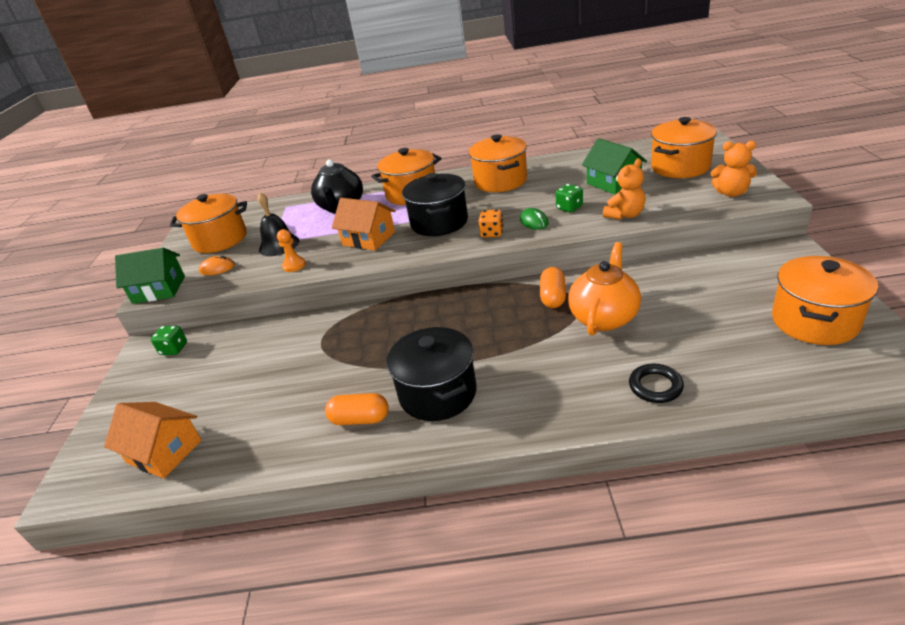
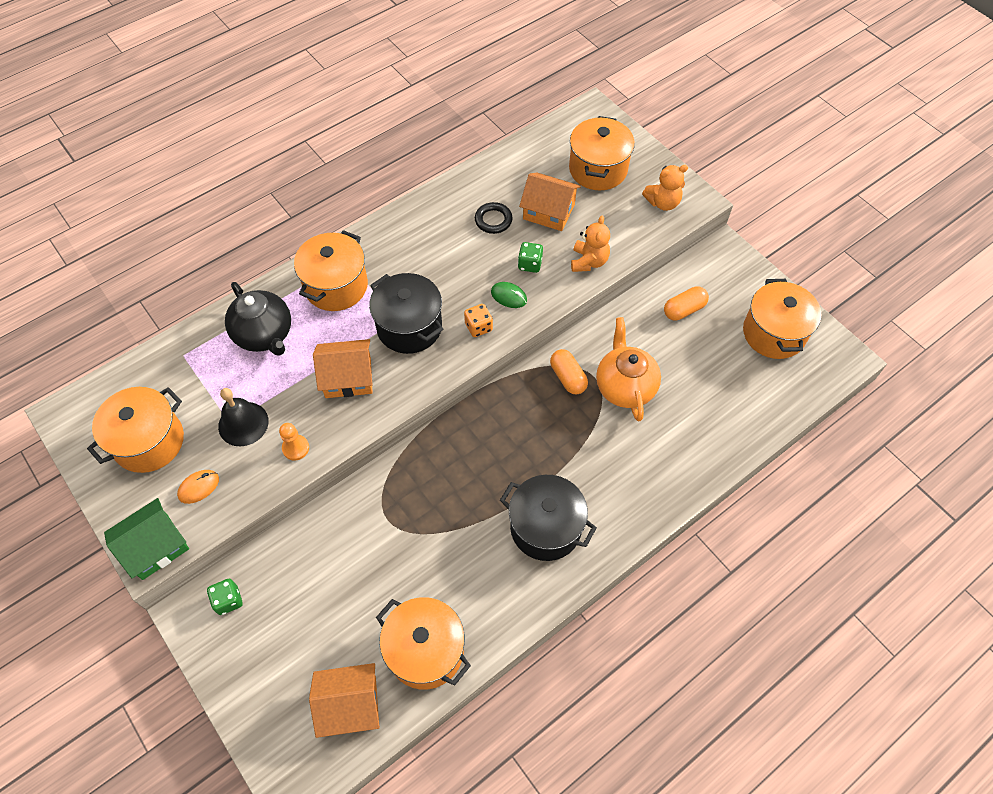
camera: 40 degrees left, 25 degrees up
orange capsule [325,393,389,425] -> orange capsule moved to [664,286,709,321]
orange pot [469,134,527,192] -> orange pot moved to [376,597,471,690]
green house [582,138,647,195] -> orange house [519,173,581,231]
black ring [629,364,684,403] -> black ring moved to [475,202,513,234]

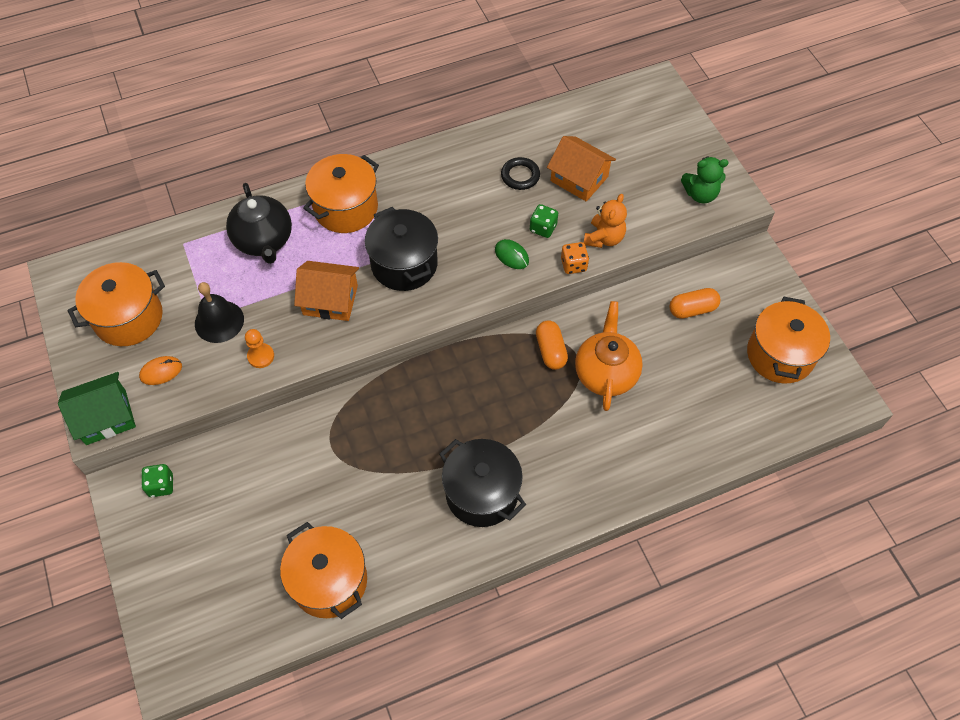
camera: 15 degrees right, 0 degrees up
orange house [309,663,380,738] -> none
orange dice [464,304,493,337] -> orange dice moved to [561,242,589,274]
orange pot [569,116,635,191] -> none
orange teddy bear [642,165,688,211] -> green teddy bear [681,156,728,203]

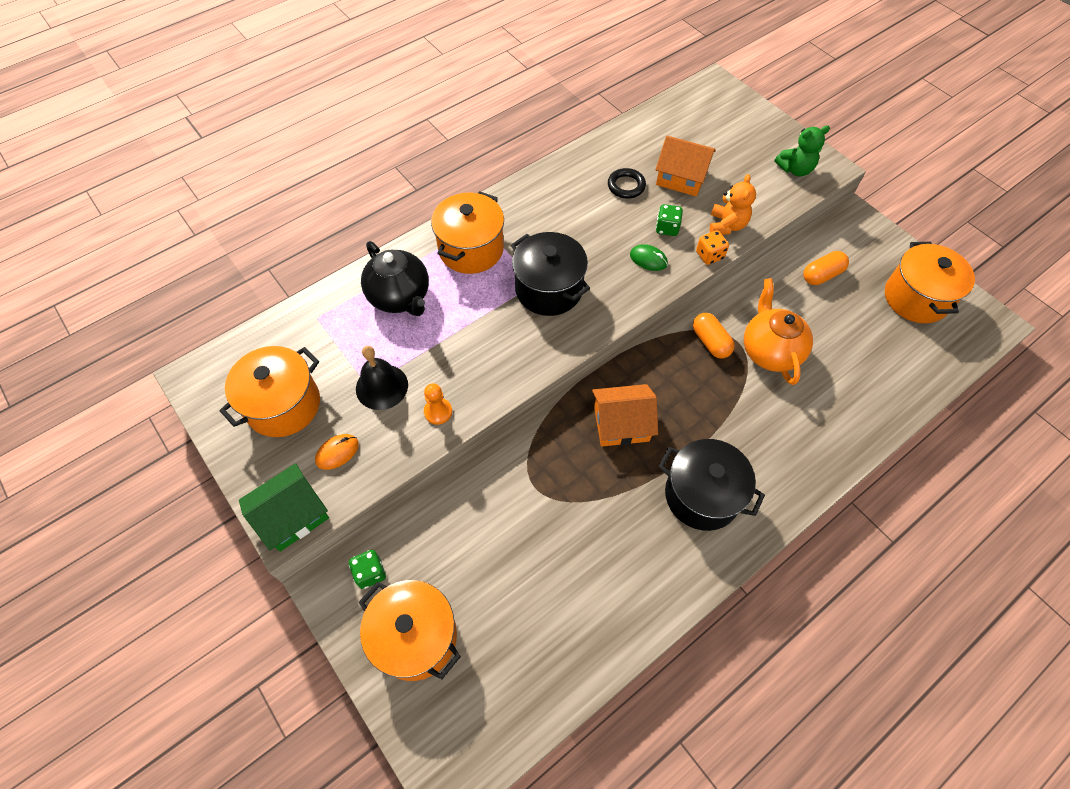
camera: 15 degrees left, 0 degrees up
orange pot [280,522,367,619] -> orange pot moved to [359,580,461,681]
orange house [294,261,359,321] -> orange house moved to [592,384,658,447]

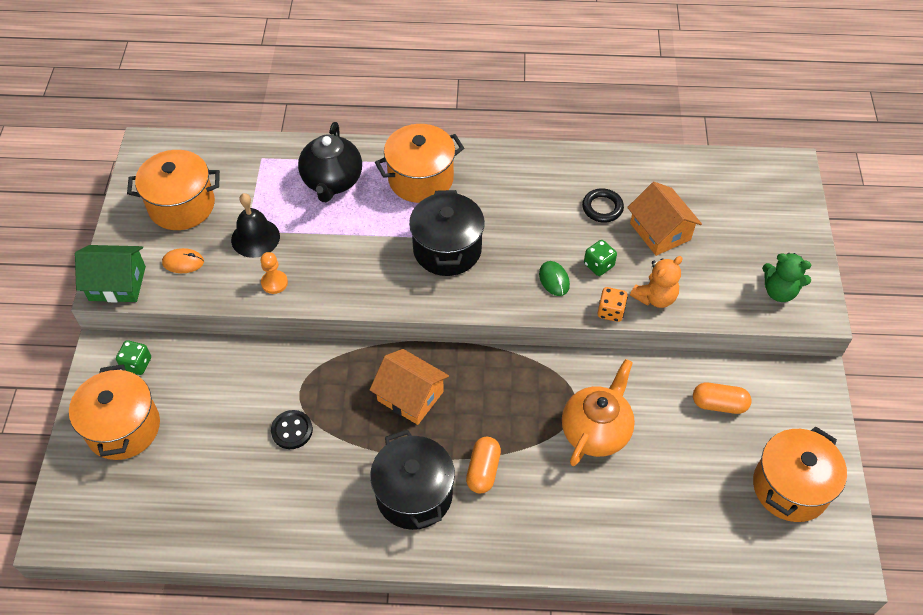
camera: 40 degrees right, 5 degrees down
orange capsule [693,313,735,359] -> orange capsule moved to [466,437,501,493]
none -> black button [271,410,313,449]

